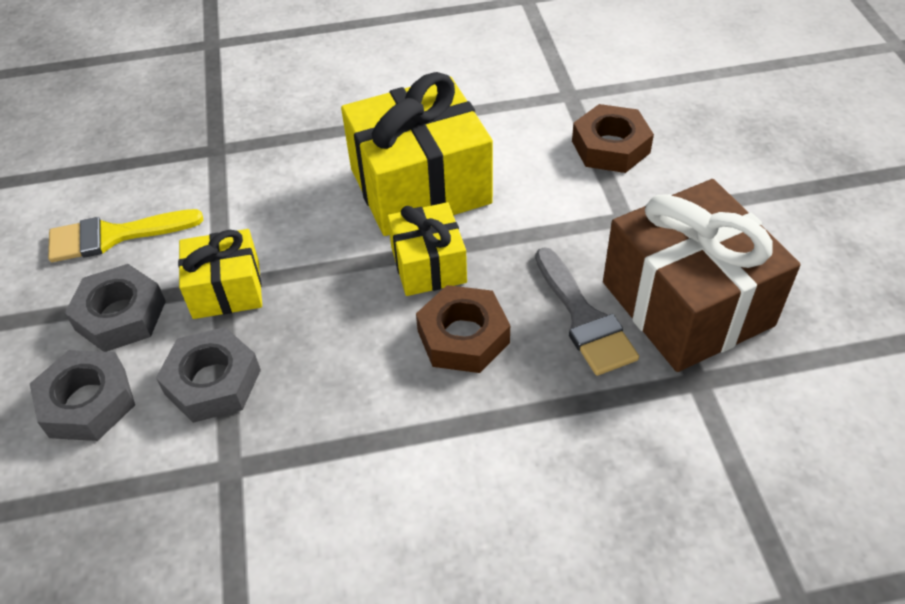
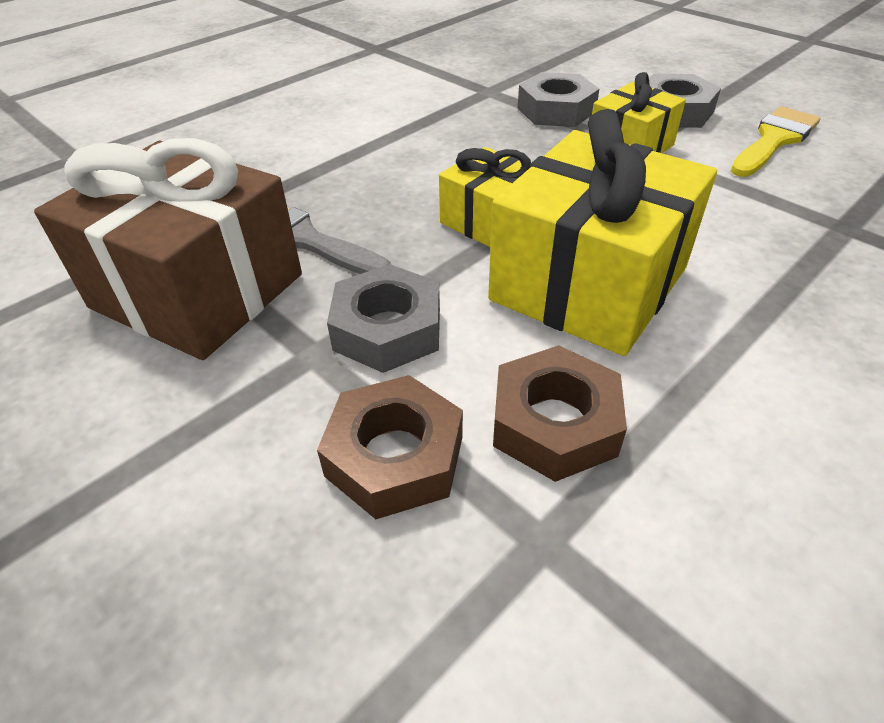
camera: 145 degrees right, 5 degrees down
grey nut [30,350,135,441] -> grey nut moved to [327,264,440,373]
brown nut [416,285,510,373] -> brown nut moved to [493,345,627,482]

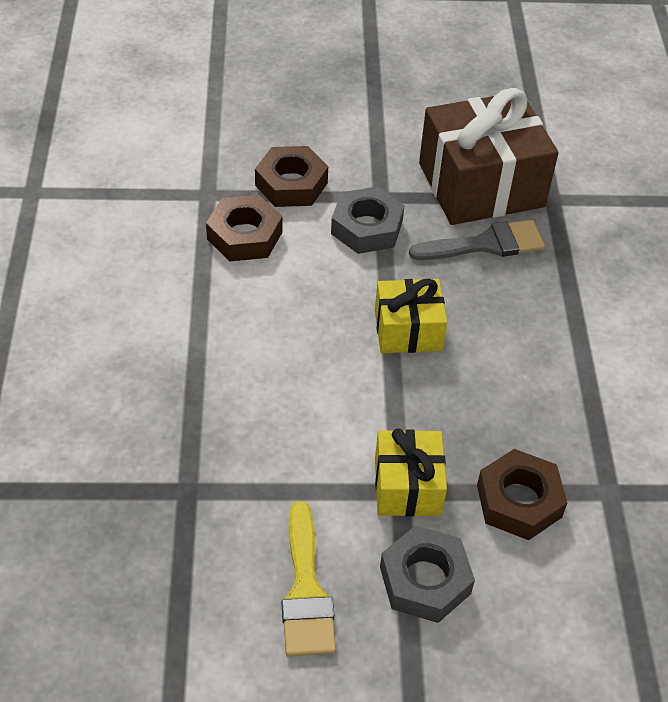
camera: 130 degrees right, 5 degrees up
yellow gift [488,109,717,356] -> none
grey nut [518,72,599,127] -> brown nut [477,449,567,540]

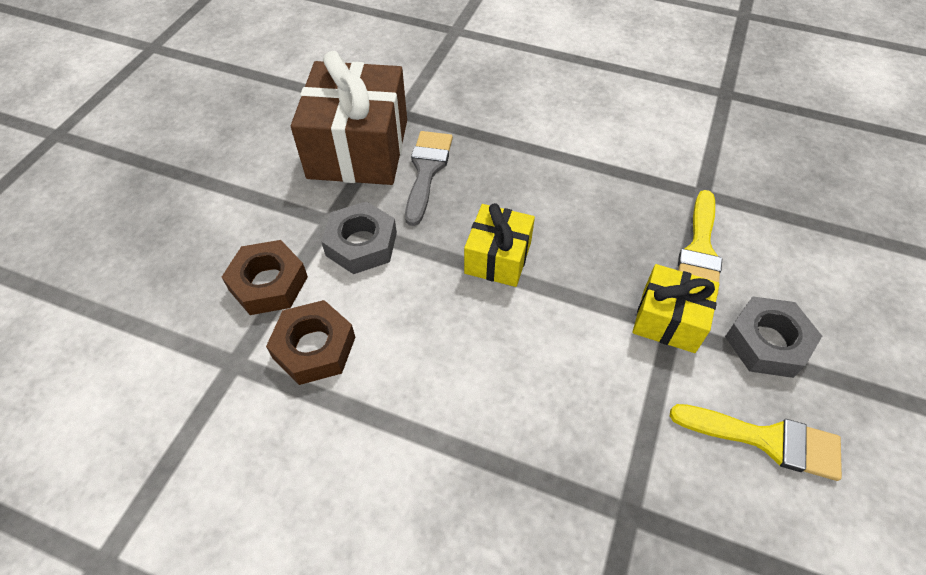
camera: 65 degrees left, 5 degrees up
brown nut [477,449,567,540] -> yellow brush [678,190,722,295]

